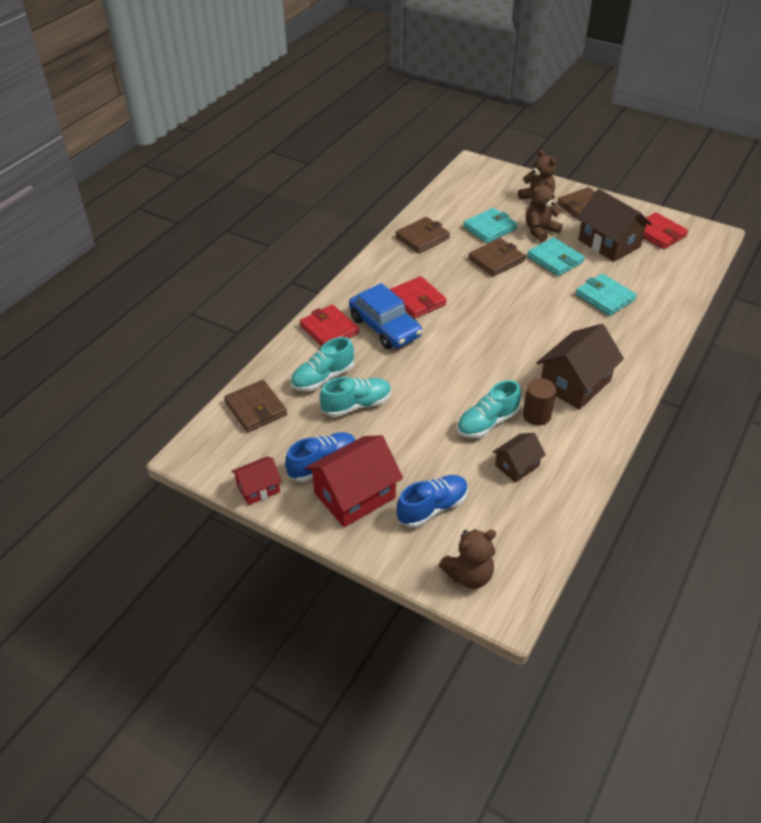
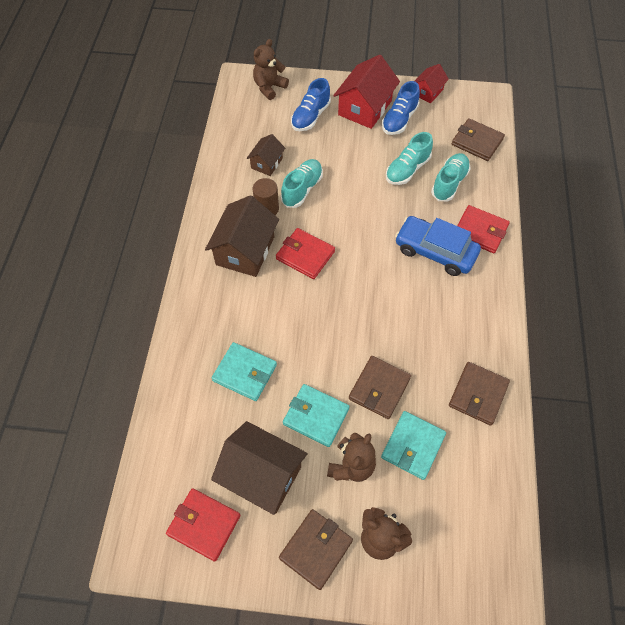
camera: 155 degrees right, 15 degrees up
red wallet [389,276,447,318] -> red wallet moved to [276,228,335,279]

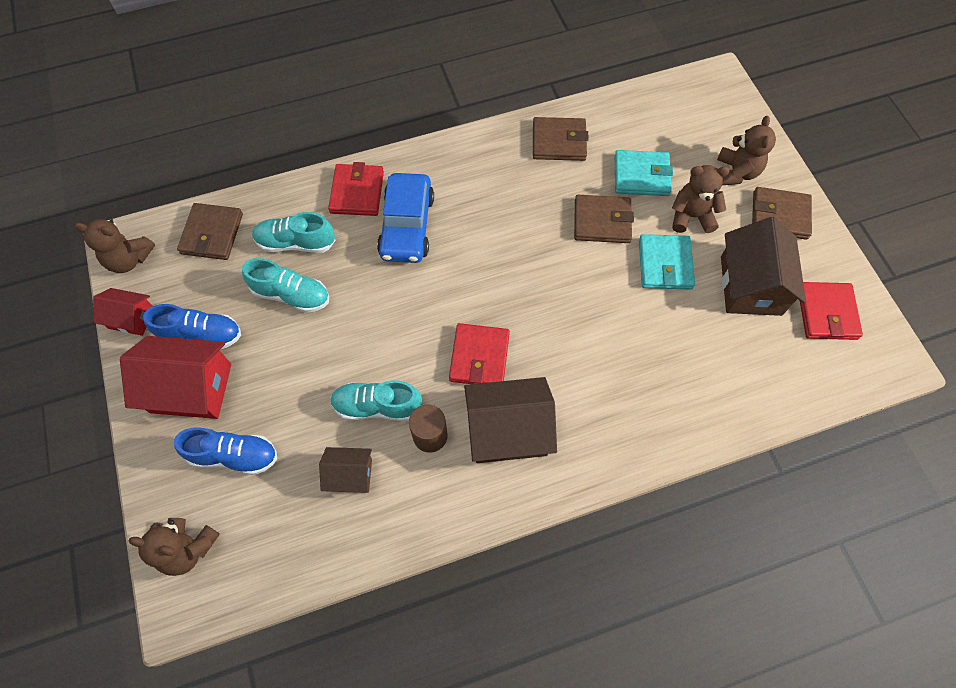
camera: 115 degrees left, 5 degrees up
turquoise wallet [212,342,277,401] -> none
none -> brown teddy bear [74,217,155,273]

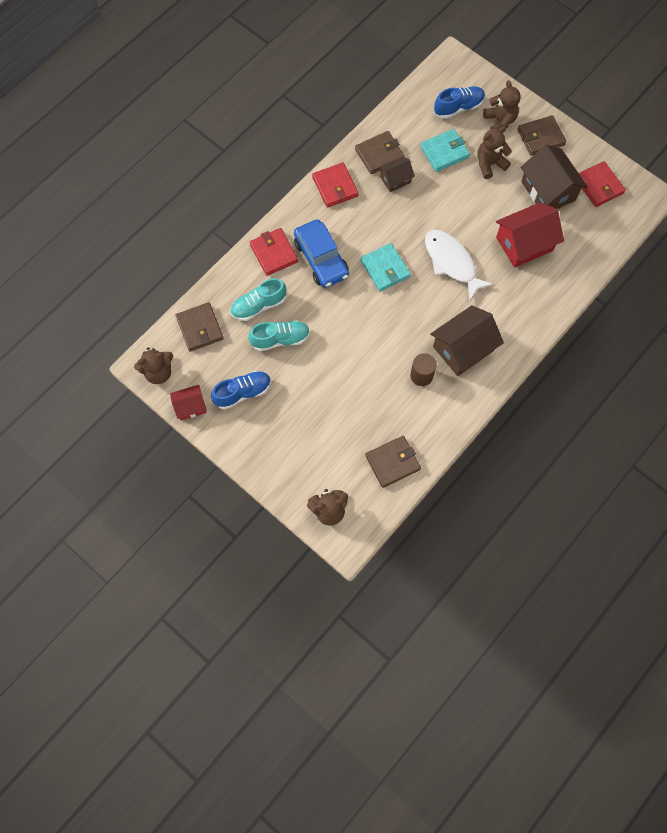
camera: 30 degrees left, 5 degrees up
red house [120,336,231,419] -> red house moved to [496,202,564,268]
blue shoe [174,427,277,475] -> blue shoe moved to [434,86,485,119]
brown house [319,447,372,493] -> brown house moved to [378,157,415,192]
turquoise shoe [330,380,422,421] -> none
red wallet [449,323,510,384] -> red wallet moved to [312,163,358,208]
brown wallet [574,195,634,243] -> brown wallet moved to [365,436,421,488]
turquoise wallet [639,234,695,290] -> turquoise wallet moved to [361,243,411,292]
none -> white fish [425,230,494,302]

